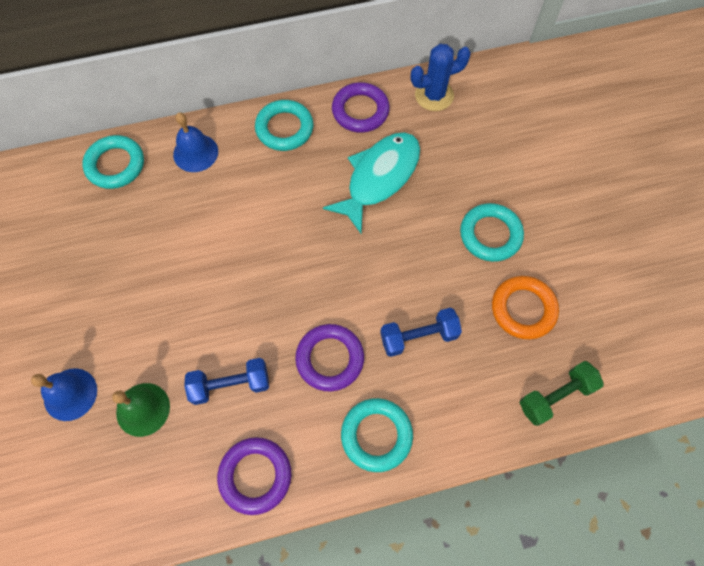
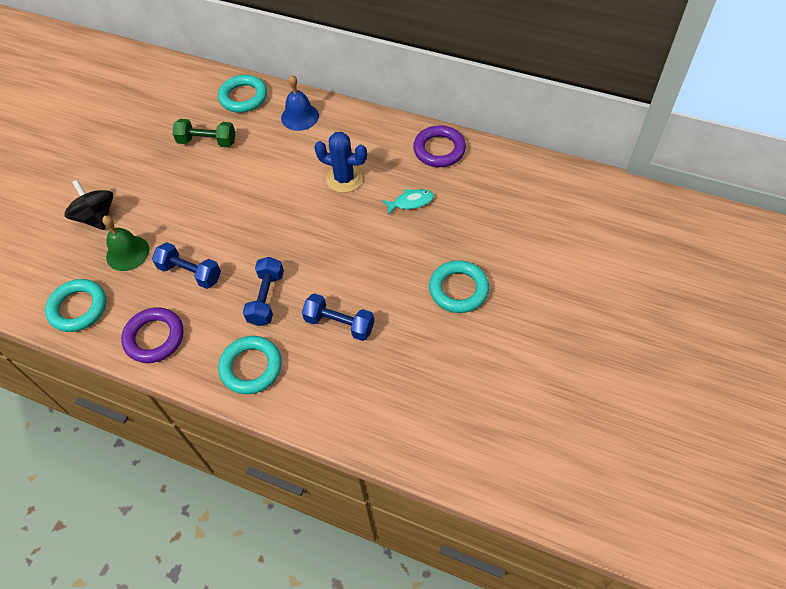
camera: 40 degrees right, 10 degrees down
blue bell [31,368,97,421] -> black spinning top [64,180,113,230]
turquoise ring [255,100,314,151] -> turquoise ring moved to [45,279,106,332]
purple ring [295,324,364,391] -> blue dumbbell [243,257,284,326]
turquoise fish [323,133,420,233] -> turquoise fish [382,189,434,215], size x0.47
blue cactus [410,44,471,111] -> blue cactus moved to [314,132,367,193]
orange ring [492,276,559,339] -> none
green dumbbell [519,361,604,426] -> green dumbbell moved to [172,119,235,147]

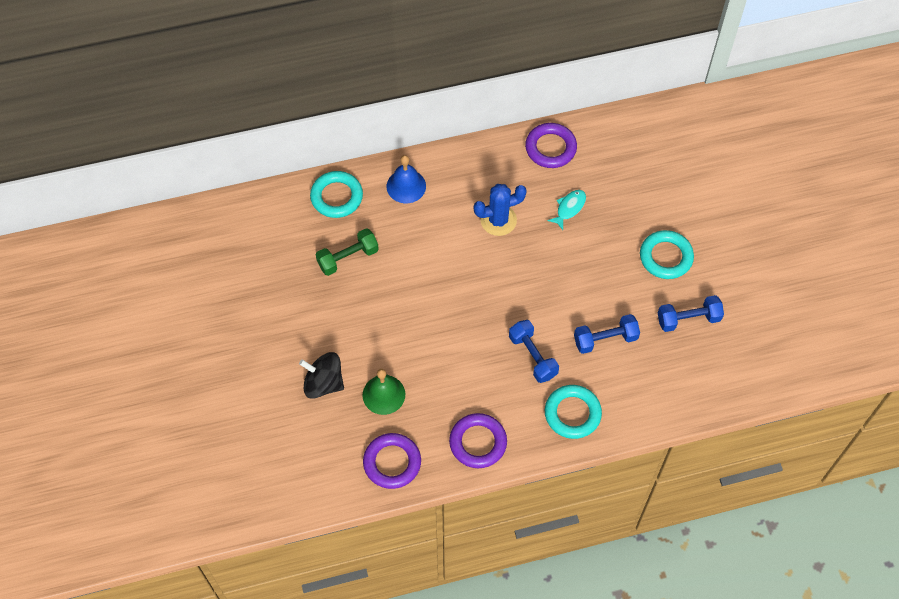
camera: 40 degrees left, 5 degrees up
turquoise ring [45,279,106,332] -> purple ring [363,433,421,489]
blue dumbbell [152,242,221,289] -> blue dumbbell moved to [658,295,724,332]

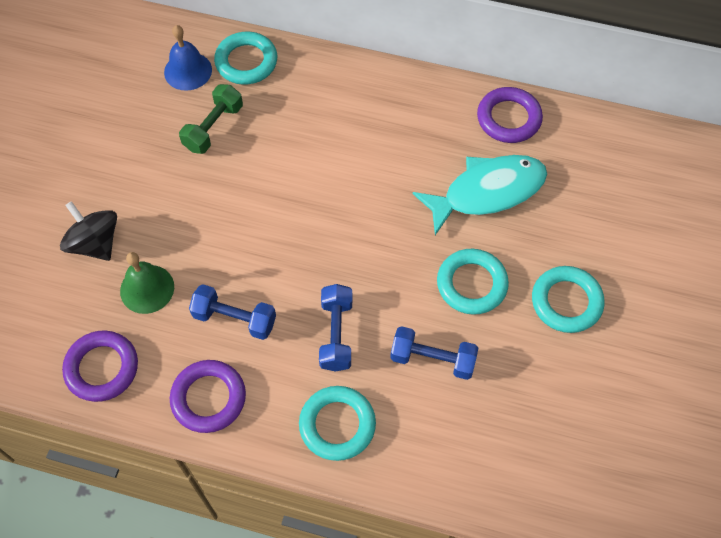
camera: 30 degrees right, 0 degrees up
green dumbbell [316,228,379,276] -> green dumbbell turned 60 degrees counterclockwise [179,84,243,154]
blue bell [387,155,426,203] -> blue bell moved to [164,25,212,91]
blue cactus [474,184,527,236] -> none
turquoise fish [547,190,586,230] -> turquoise fish [413,155,547,235], size x2.13
blue dumbbell [658,295,724,332] -> blue dumbbell moved to [189,284,276,340]
none -> turquoise ring [437,249,509,315]

